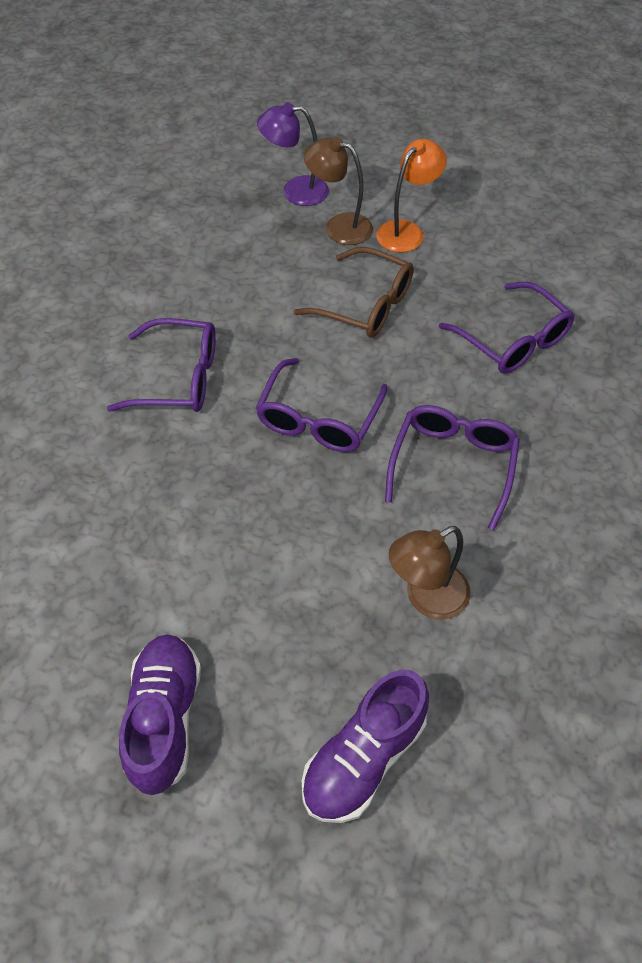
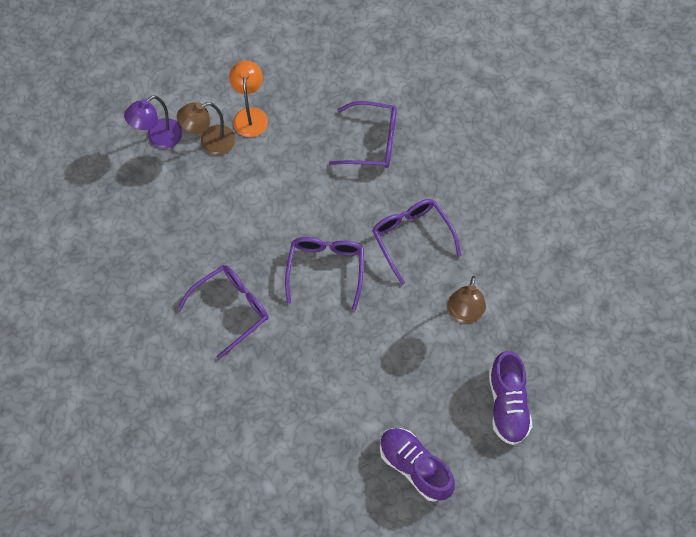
camera: 45 degrees left, 10 degrees up
purple glasses [256,358,388,452] -> purple glasses turned 150 degrees counterclockwise [285,237,364,310]
brown glasses [294,247,414,338] -> none

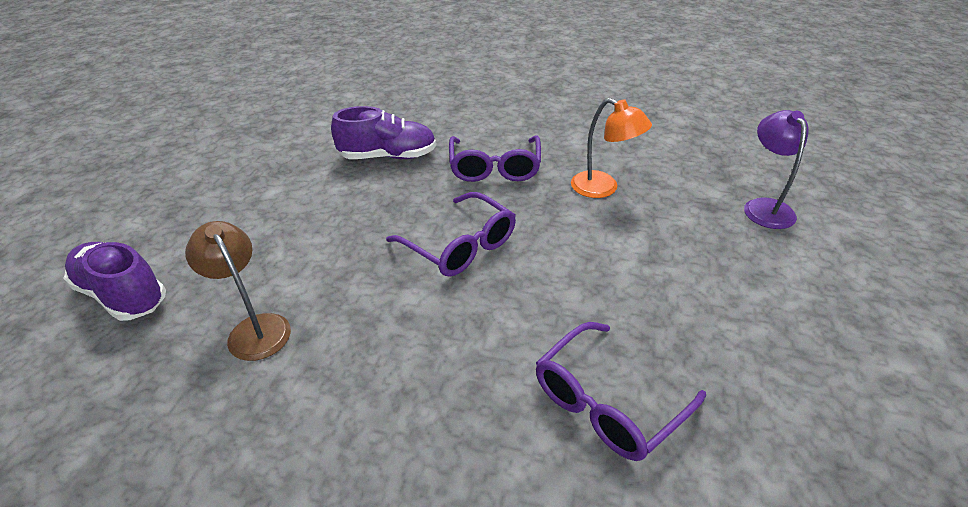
camera: 130 degrees right, 25 degrees down
brown lamp [177,102,236,155] -> none
orange lamp [229,61,268,137] -> orange lamp moved to [571,98,652,198]
purple glasses [372,199,461,285] -> none
purple shoe [380,428,455,502] -> purple shoe moved to [331,106,436,159]

